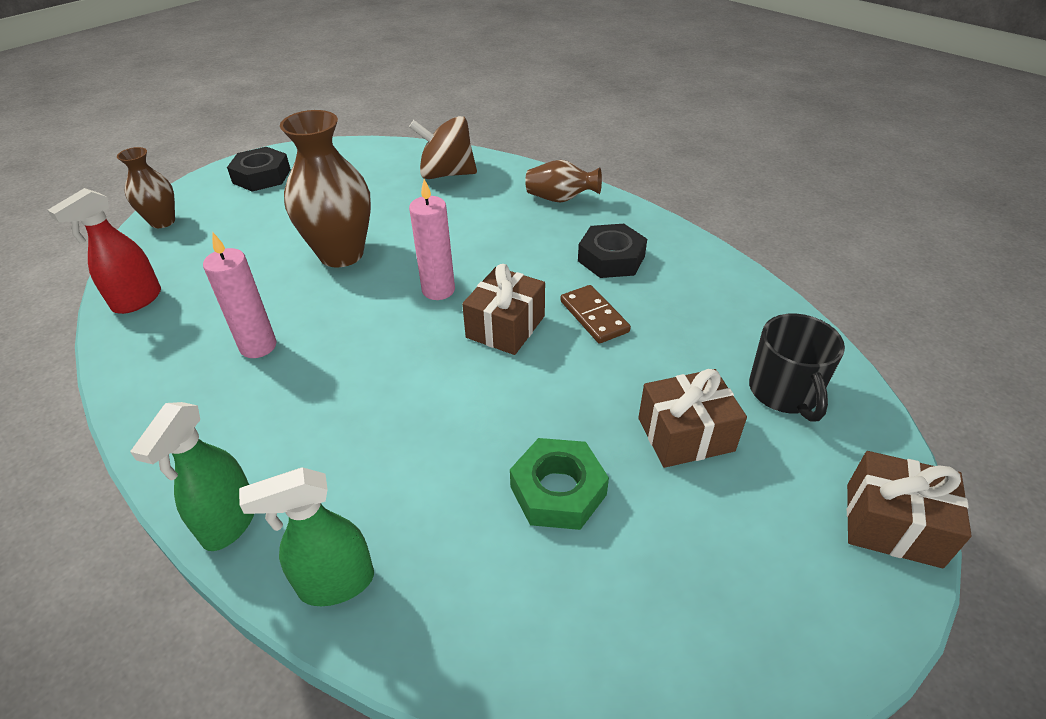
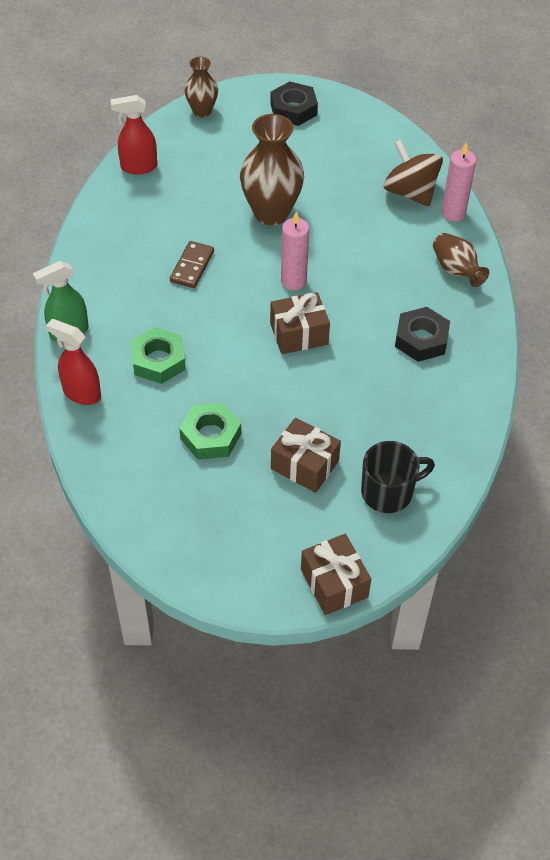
camera: 45 degrees right, 10 degrees up
pink candle [203,233,277,358] -> pink candle moved to [441,142,476,221]
green spray bottle [239,467,374,606] -> red spray bottle [46,319,101,405]
brown domino [561,285,631,344] -> brown domino moved to [170,241,214,288]
black mug [749,313,845,421] -> black mug turned 150 degrees counterclockwise [361,441,435,513]
none -> green nut [131,327,186,384]

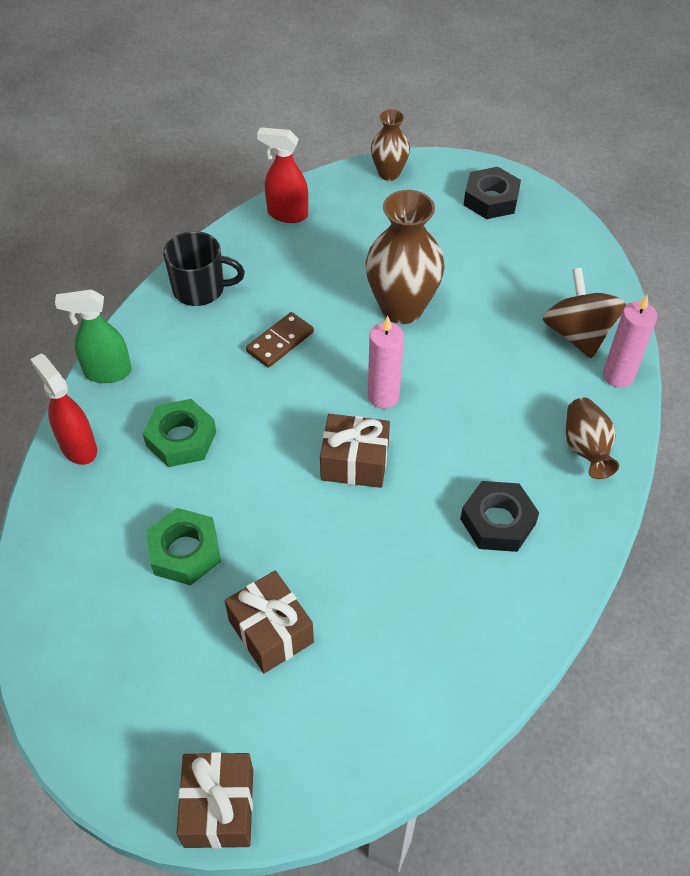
camera: 25 degrees right, 0 degrees up
black mug [361,441,435,513] -> black mug moved to [163,231,245,306]

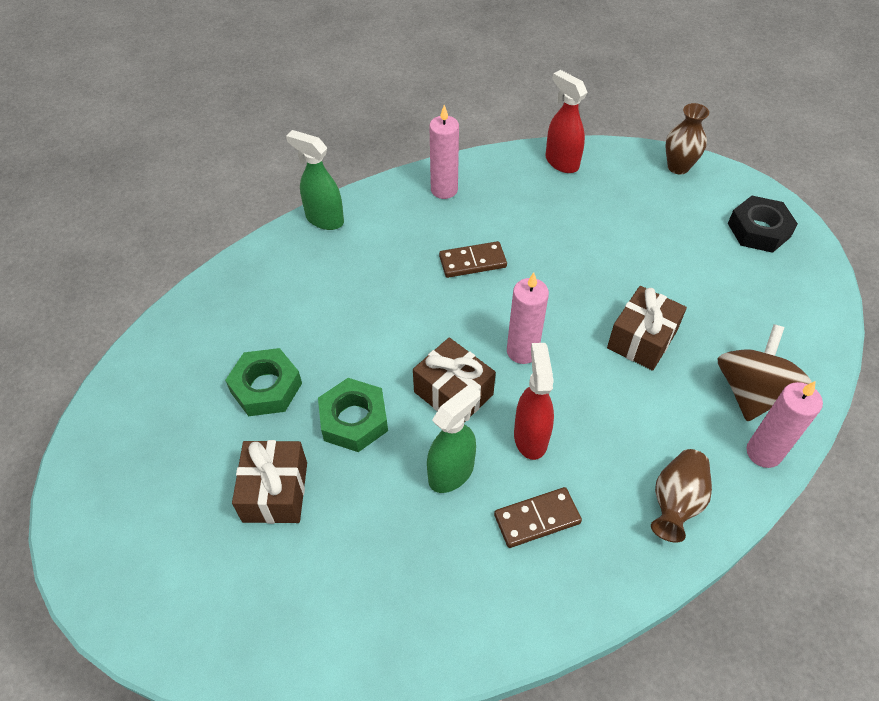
camera: 35 degrees right, 0 degrees up
red spray bottle [30,353,97,465] -> red spray bottle moved to [514,343,554,460]
green nut [142,399,216,467] -> green nut moved to [318,378,388,452]
black mug [163,231,245,306] -> pink candle [429,105,459,199]
brown gift [176,752,253,849] -> brown gift moved to [607,286,687,371]
brown vase [365,190,445,324] -> none
black nut [460,481,539,552] -> brown domino [494,487,582,548]
none -> green spray bottle [427,383,481,493]

